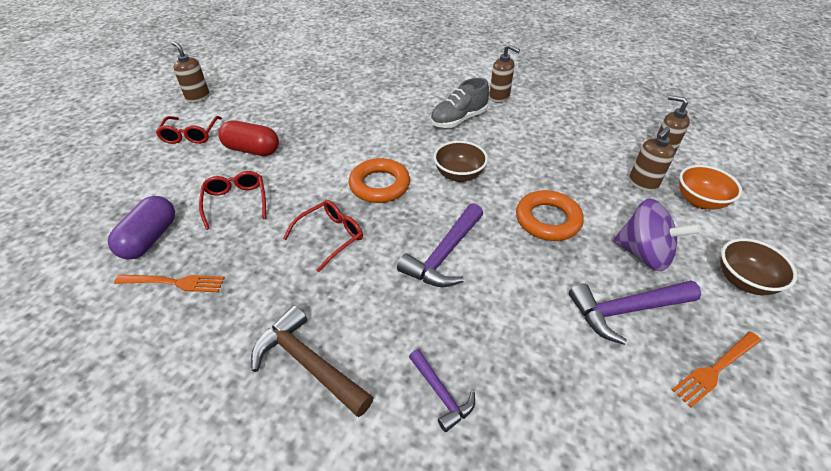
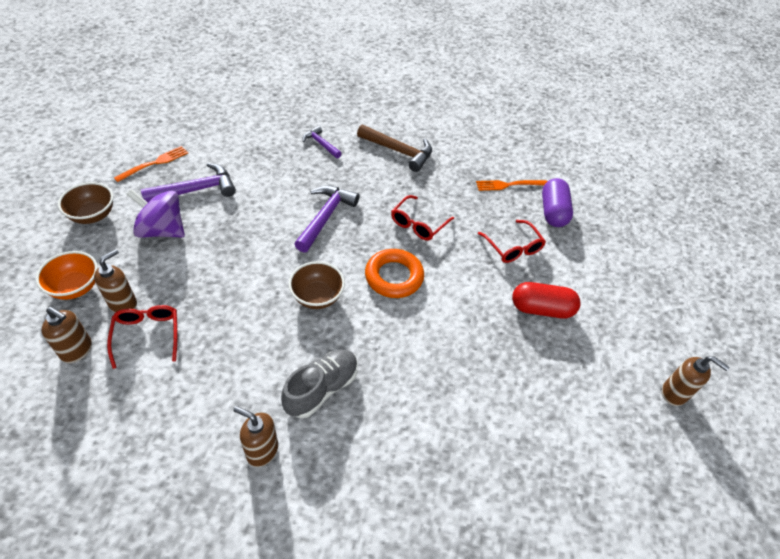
camera: 165 degrees right, 5 degrees up
red glasses [156,116,222,144] -> red glasses moved to [107,305,177,369]
orange ring [516,190,584,241] -> none

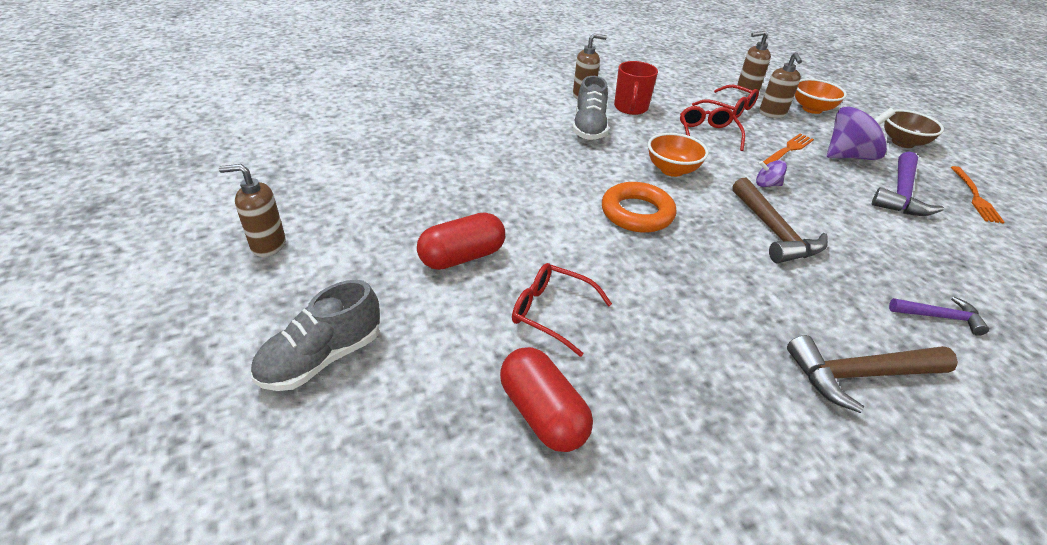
camera: 145 degrees right, 10 degrees down
brown bowl [289,261,345,309] -> orange bowl [648,133,709,177]
purple hammer [295,186,359,252] -> brown hammer [732,177,828,263]
red glasses [391,195,454,241] -> red glasses moved to [680,106,745,151]
orange fork [476,180,548,191] -> orange fork moved to [763,134,814,165]
purple capsule [542,178,573,227] -> red capsule [500,347,593,452]
none -> grey shoe [251,280,380,391]
none -> red mug [614,61,658,115]
none -> purple spinning top [756,160,787,187]

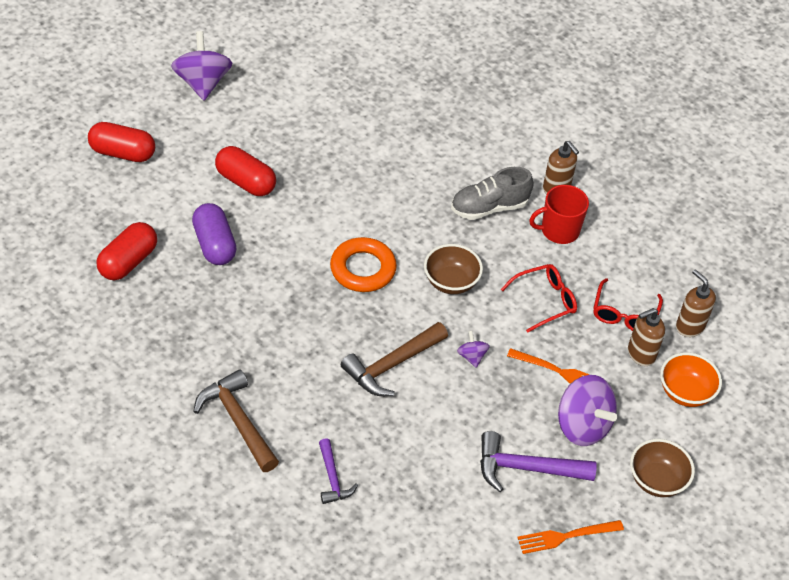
camera: 65 degrees right, 10 degrees up
brown soap dispenser [219,164,286,257] -> purple spinning top [171,31,232,101]
grey shoe [251,280,380,391] -> red capsule [88,122,155,162]
red glasses [512,263,612,357] -> purple capsule [192,203,237,265]
orange bowl [648,133,709,177] -> brown bowl [424,244,483,294]

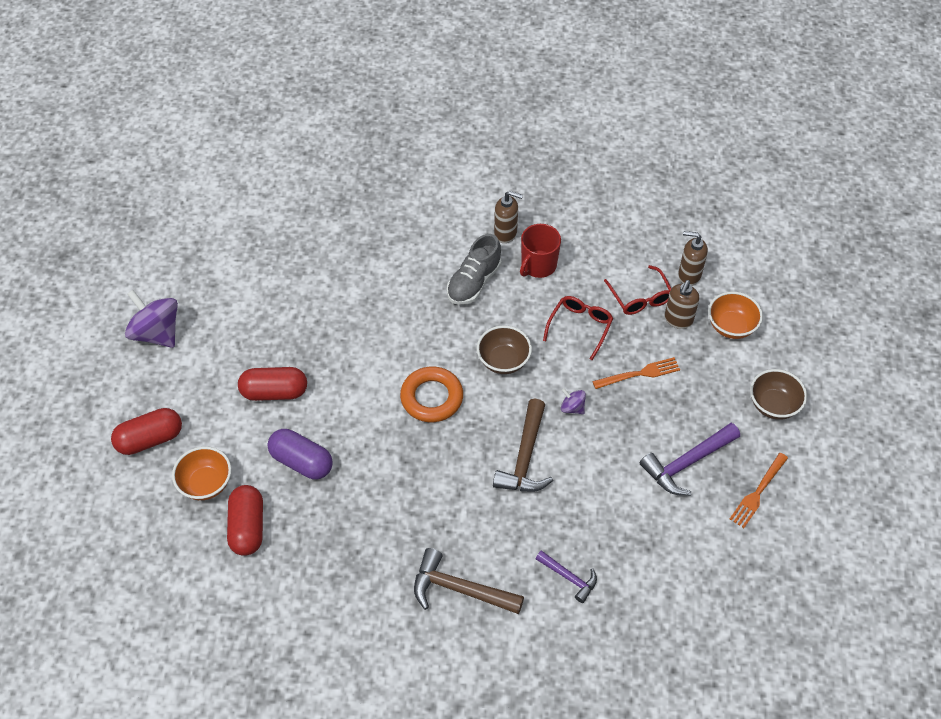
camera: 35 degrees left, 5 degrees up
purple spinning top [558,375,617,446] -> none
none -> orange bowl [172,446,231,500]

